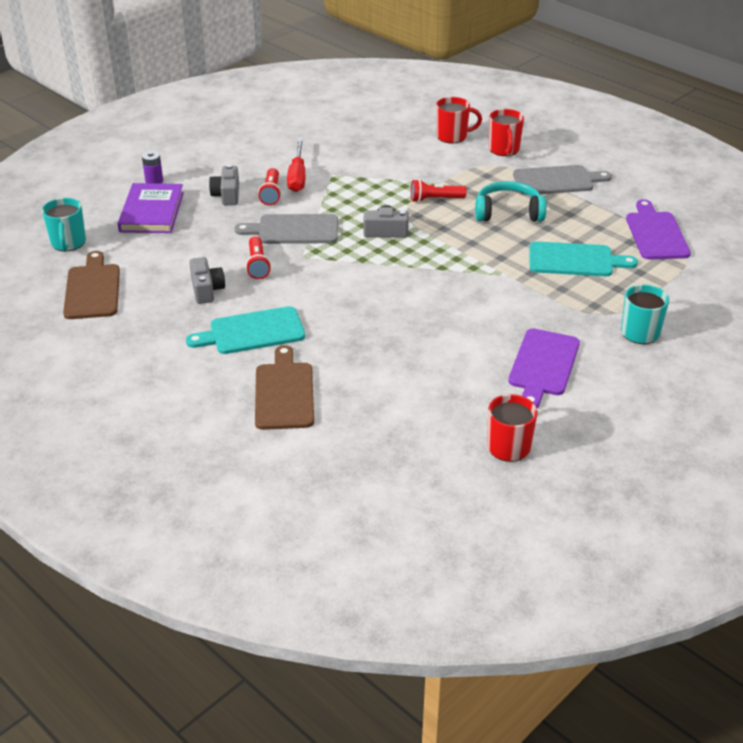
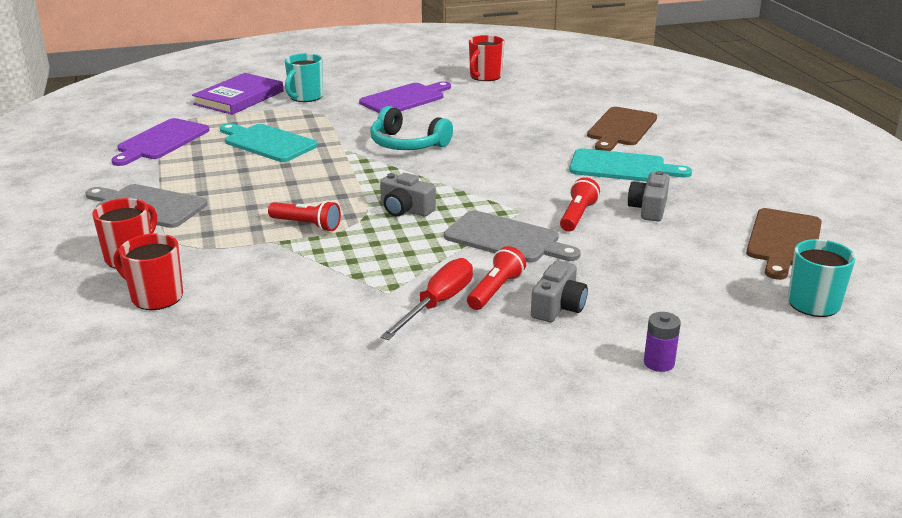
camera: 150 degrees left, 10 degrees down
purple book [118,183,184,233] -> purple book moved to [192,73,284,115]
turquoise headphones [475,181,546,222] -> turquoise headphones moved to [370,106,453,150]

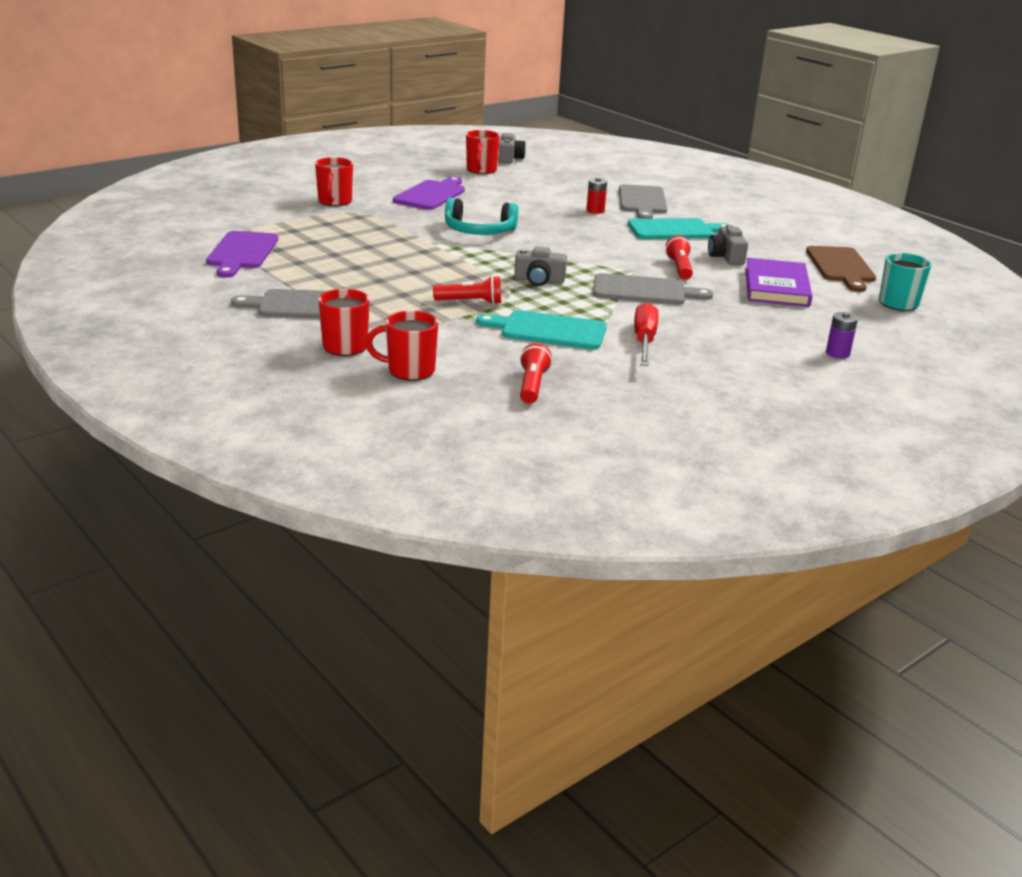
camera: 25 degrees left, 0 degrees up
purple book [192,73,284,115] -> purple book moved to [745,258,812,307]
turquoise cutting board [220,123,318,162] -> turquoise cutting board moved to [476,310,607,350]
turquoise mug [285,53,323,102] -> red mug [315,157,353,206]
red flashlight [467,246,526,310] -> red flashlight moved to [520,343,552,404]
grey camera [531,261,588,322] -> grey camera moved to [499,133,526,164]
brown cutting board [587,107,657,151] -> grey cutting board [619,184,667,219]
none -> red battery [586,177,607,214]

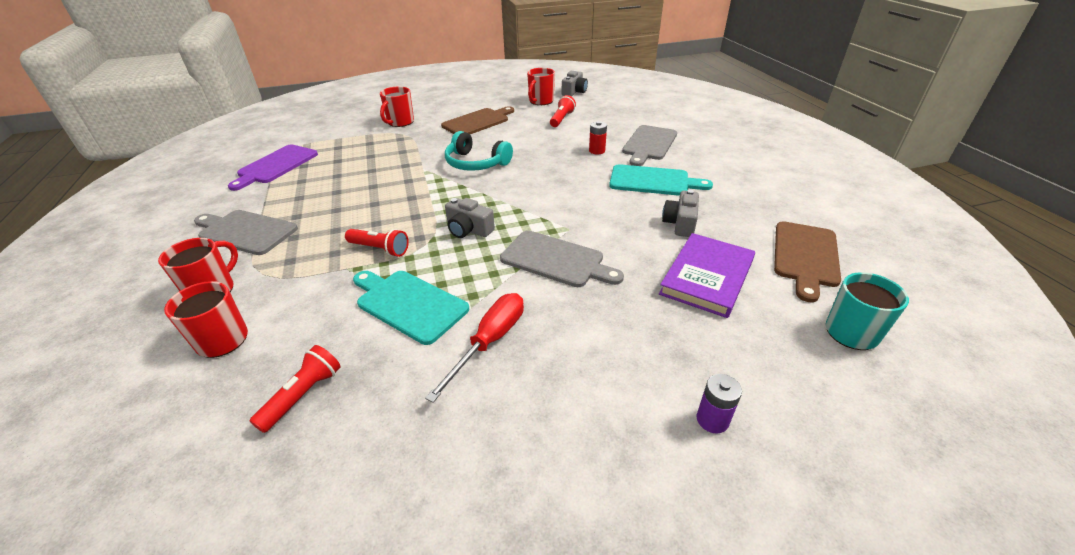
camera: 25 degrees right, 10 degrees up
purple cutting board [393,177,465,210] -> brown cutting board [441,106,514,134]
red flashlight [665,235,693,280] -> red flashlight moved to [550,95,576,127]

